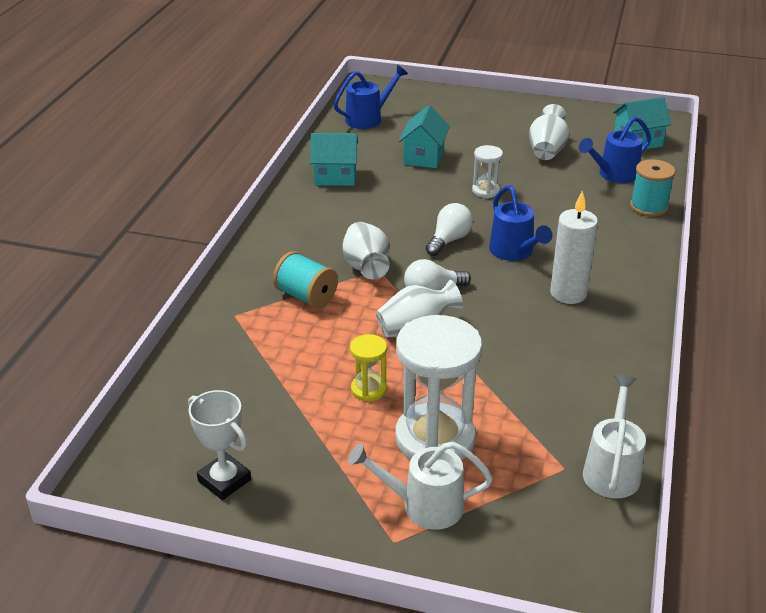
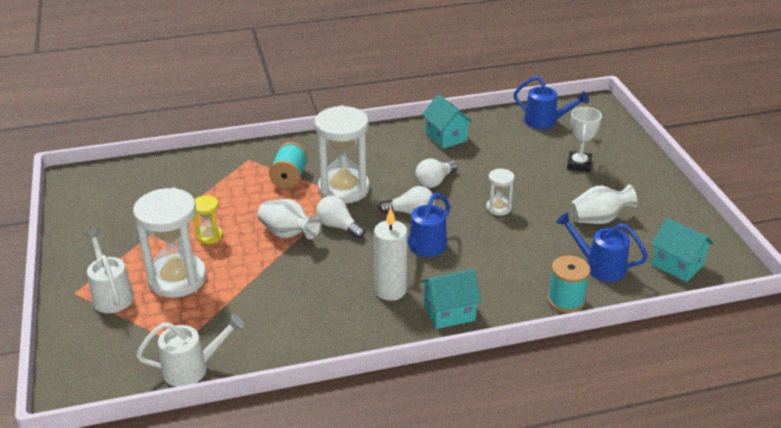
camera: 60 degrees right, 0 degrees up
white trophy [188,390,251,500] -> white trophy moved to [567,107,602,172]
white vase [342,222,389,280] -> white hourglass [314,106,370,204]
turquoise house [399,105,450,168] -> turquoise house moved to [421,269,482,329]
none -> white light bulb [415,159,458,188]

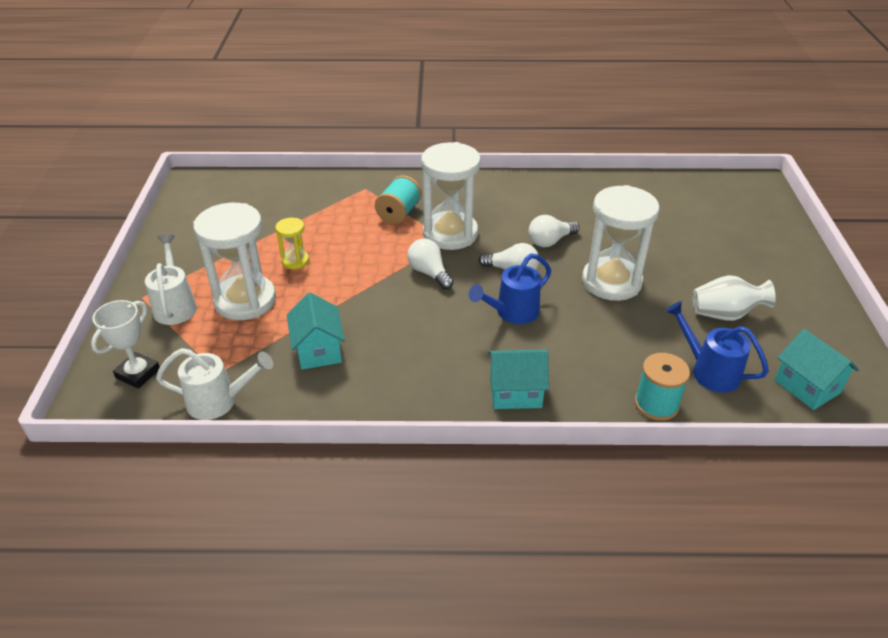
camera: 15 degrees right, 5 degrees up
white vase [258,199,321,239] -> none
white candle [374,207,408,301] -> none
turquoise house [422,94,473,149] -> turquoise house moved to [287,292,345,370]
white hourglass [486,168,515,216] -> white hourglass [582,185,660,301], size x2.10
blue watering can [514,76,589,129] -> none
white trophy [567,107,602,172] -> white trophy moved to [91,300,160,389]

